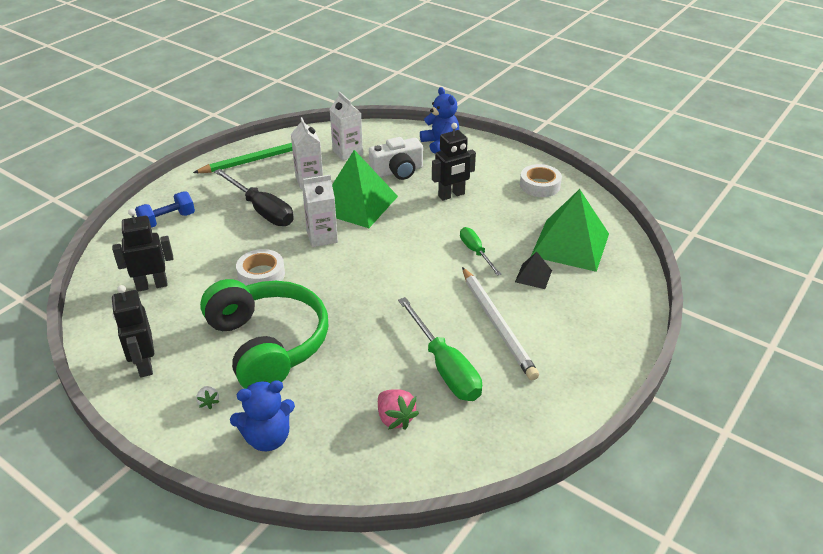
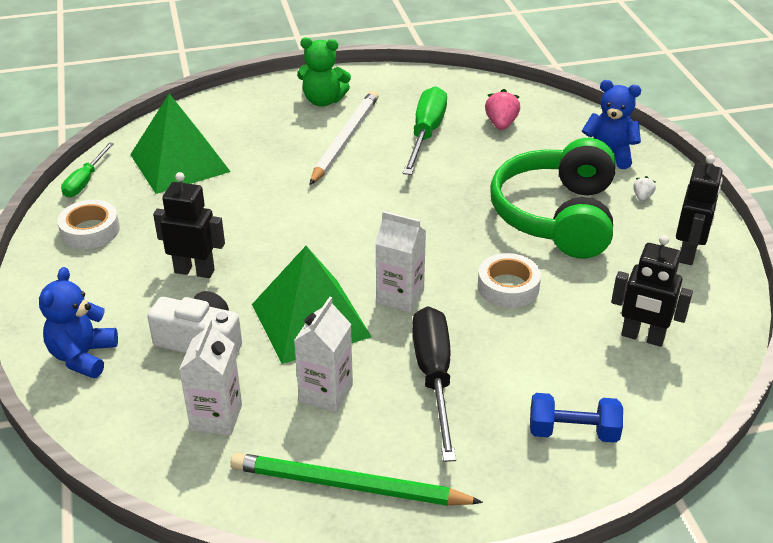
camera: 140 degrees left, 0 degrees up
green screwdriver [460,227,501,276] -> green screwdriver moved to [61,142,114,198]
black pyramid [515,252,552,289] -> none
none -> green teddy bear [297,37,351,107]

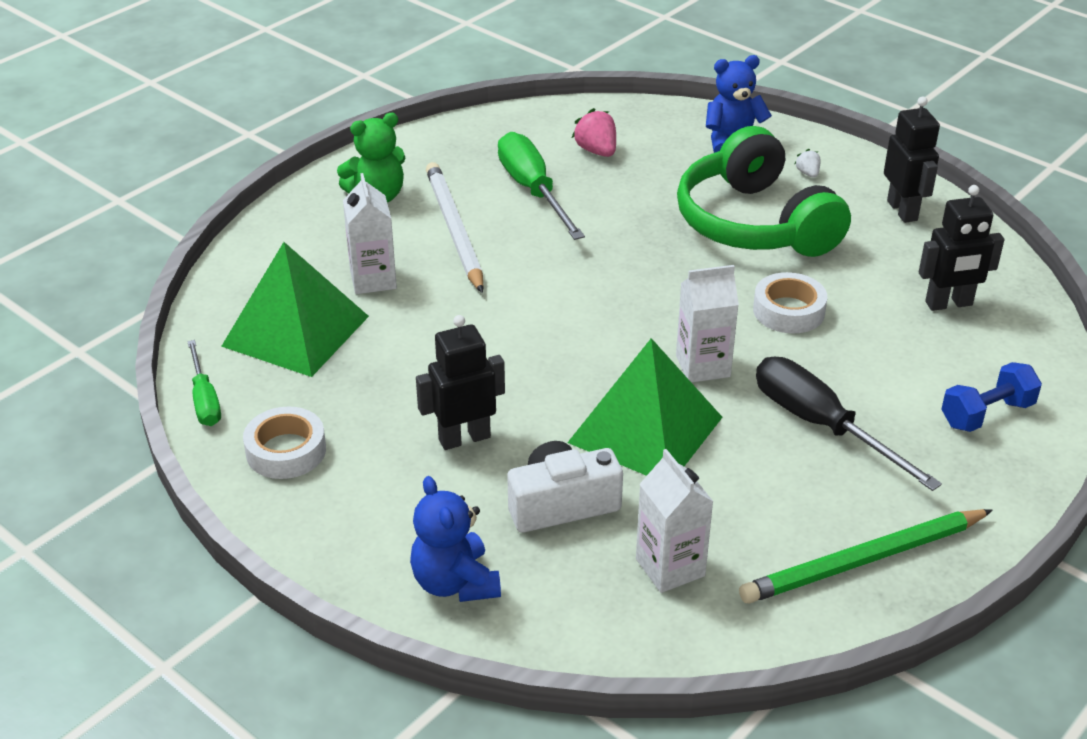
camera: 35 degrees left, 0 degrees up
white carton [294,297,353,413] -> white carton moved to [343,173,397,294]

